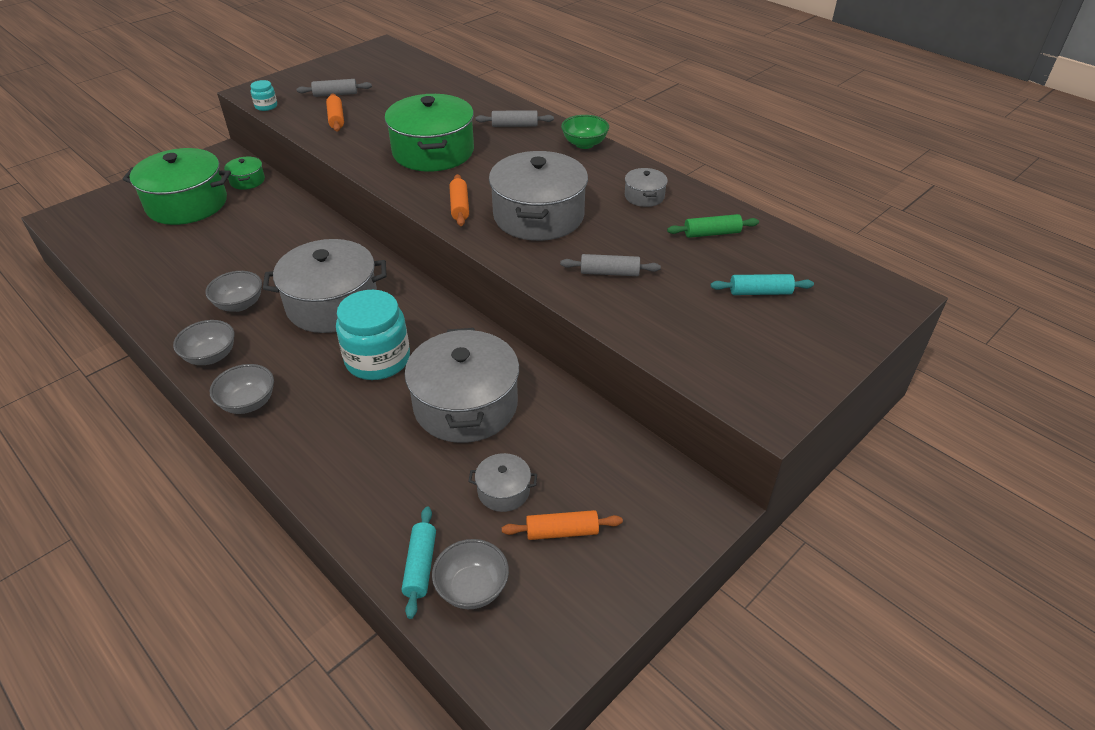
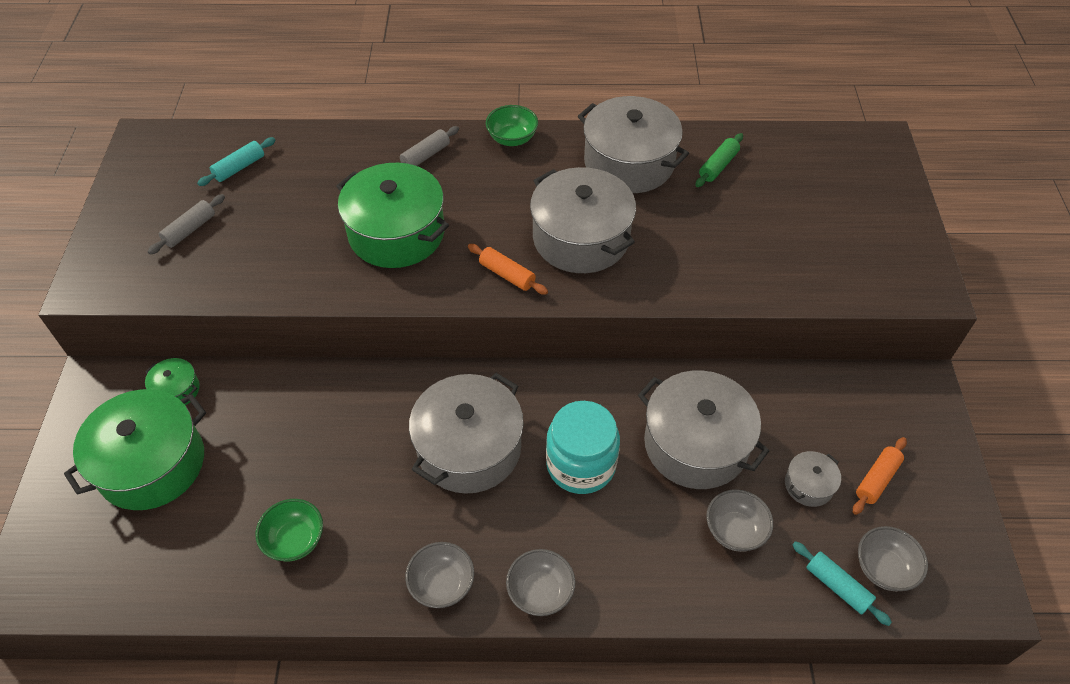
camera: 45 degrees left, 10 degrees up
grey bowl [205,271,262,312] -> grey bowl moved to [706,489,773,552]
turquoise jar [251,80,277,111] -> none
orange rolling pin [326,93,344,132] -> none
grey rolling pin [560,254,661,276] -> none
grey pot [625,168,668,207] -> grey pot [578,96,689,193], size x2.20
turquoise rolling pin [710,274,814,295] -> turquoise rolling pin moved to [197,137,276,186]
none -> green bowl [255,499,323,561]

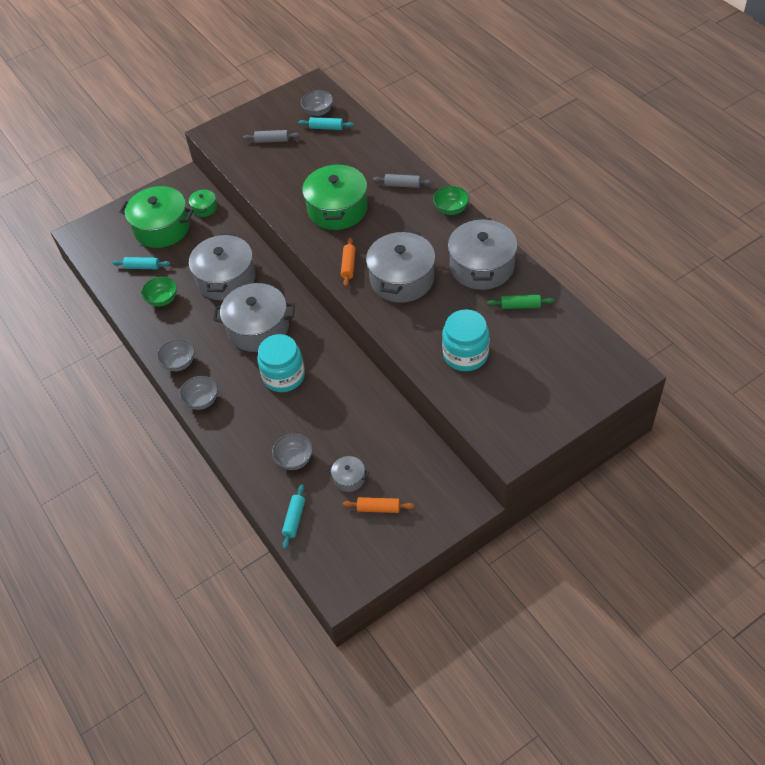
camera: 60 degrees right, 0 degrees up
grey pot [638,370,769,489] -> grey pot moved to [189,233,256,300]
grey bowl [858,526,928,591] -> grey bowl moved to [301,90,333,116]
none -> turquoise rolling pin [112,257,170,269]
none -> turquoise jar [442,309,490,371]

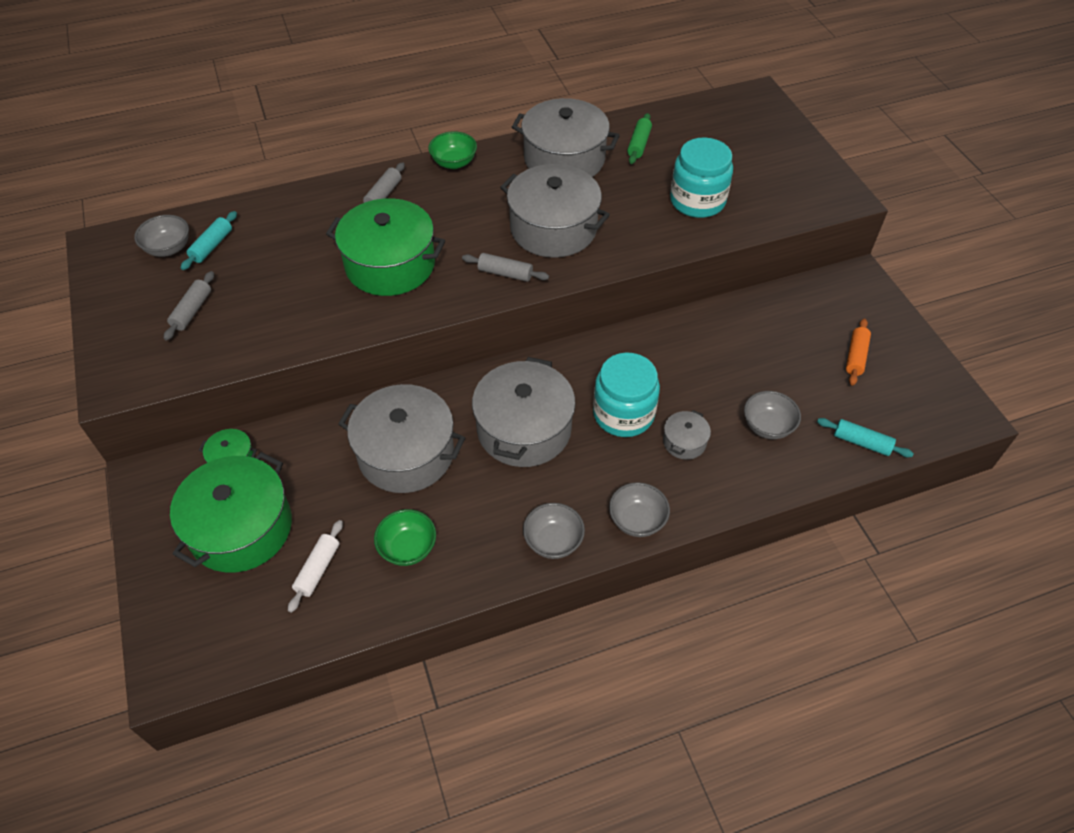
camera: 80 degrees left, 0 degrees up
turquoise rolling pin [112,257,170,269] -> white rolling pin [288,520,343,613]
grey pot [328,456,369,492] -> grey pot moved to [663,410,711,460]
orange rolling pin [341,238,356,287] -> grey rolling pin [462,253,549,282]

